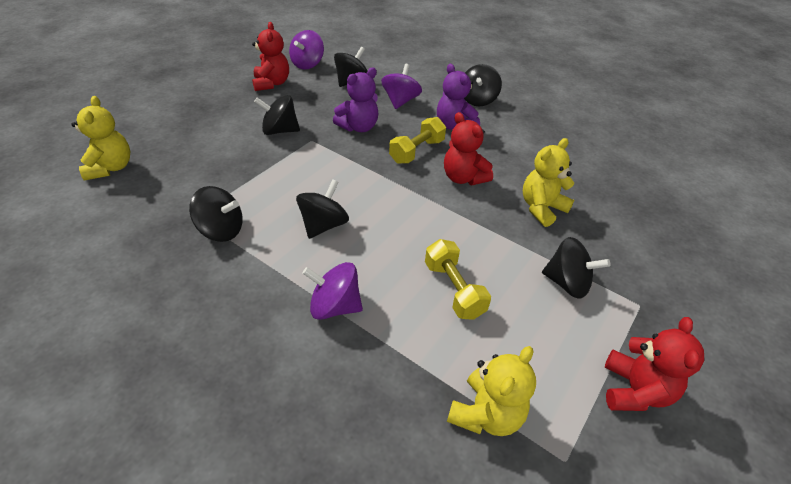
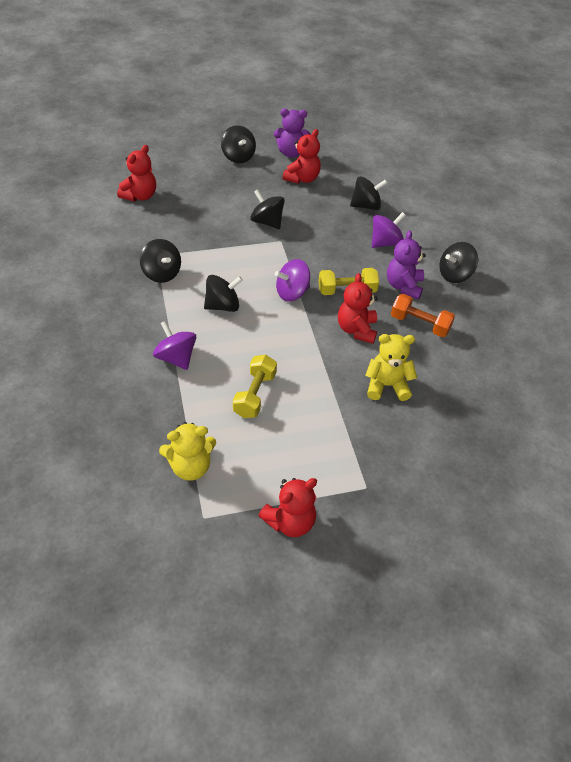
camera: 40 degrees right, 5 degrees up
yellow teddy bear [71,96,130,181] -> red teddy bear [117,145,156,202]
purple spinning top [289,30,324,70] -> purple spinning top moved to [275,259,310,301]
purple teddy bear [333,67,379,132] -> purple teddy bear moved to [274,109,311,158]
black spinning top [542,237,610,298] -> black spinning top moved to [221,125,256,163]
none -> orange dumbbell [391,294,455,337]

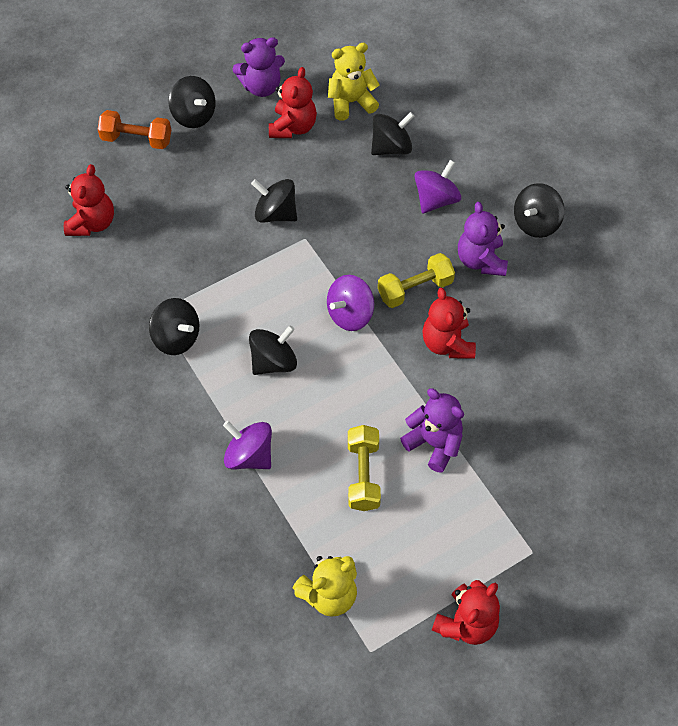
camera: 15 degrees left, 10 degrees up
yellow teddy bear [365,334,417,401] -> yellow teddy bear moved to [328,43,380,121]
orange dumbbell [391,294,455,337] -> orange dumbbell moved to [98,110,171,149]
none -> purple teddy bear [400,388,464,473]

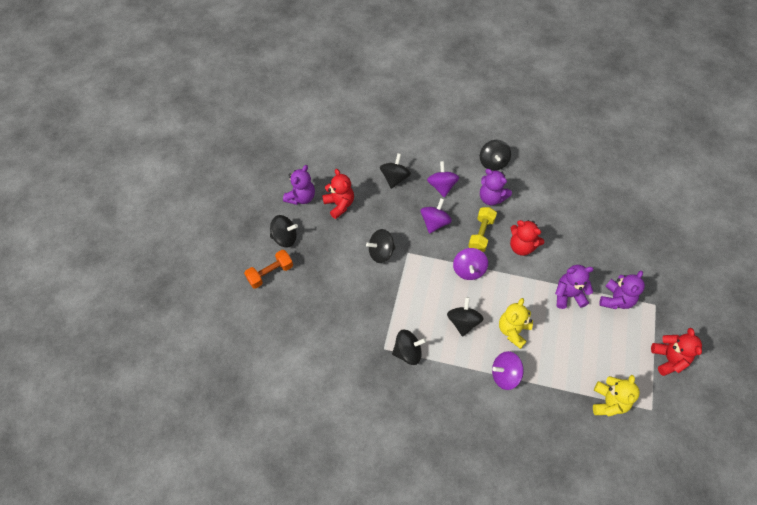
camera: 45 degrees left, 0 degrees up
red teddy bear [64,164,114,236] -> none
yellow teddy bear [328,43,380,121] -> yellow teddy bear moved to [499,298,533,349]
yellow dumbbell [348,425,381,511] -> none
none -> purple spinning top [420,198,452,234]
none -> purple teddy bear [599,271,645,309]

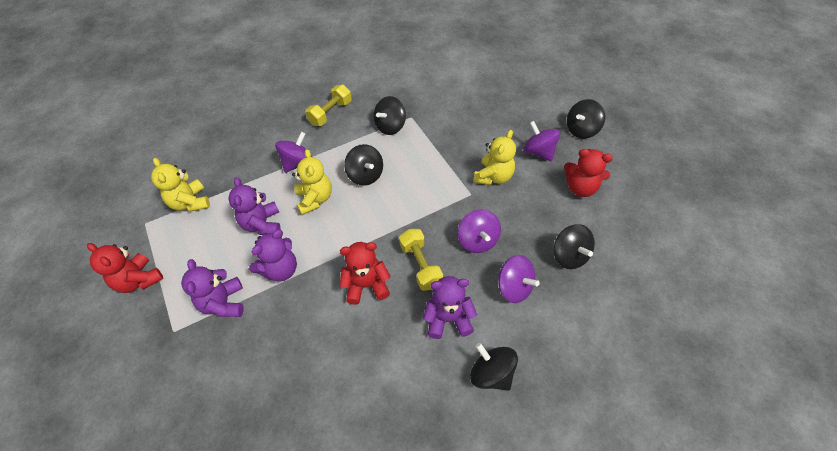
camera: 140 degrees right, 5 degrees down
orange dumbbell [244,250,293,289] -> none
purple teddy bear [283,165,315,205] -> purple teddy bear moved to [228,177,280,235]
black spinning top [366,229,395,263] -> yellow teddy bear [473,130,516,185]
purple spinning top [453,248,488,280] -> purple spinning top moved to [523,121,560,161]
none -> yellow dumbbell [305,85,352,126]

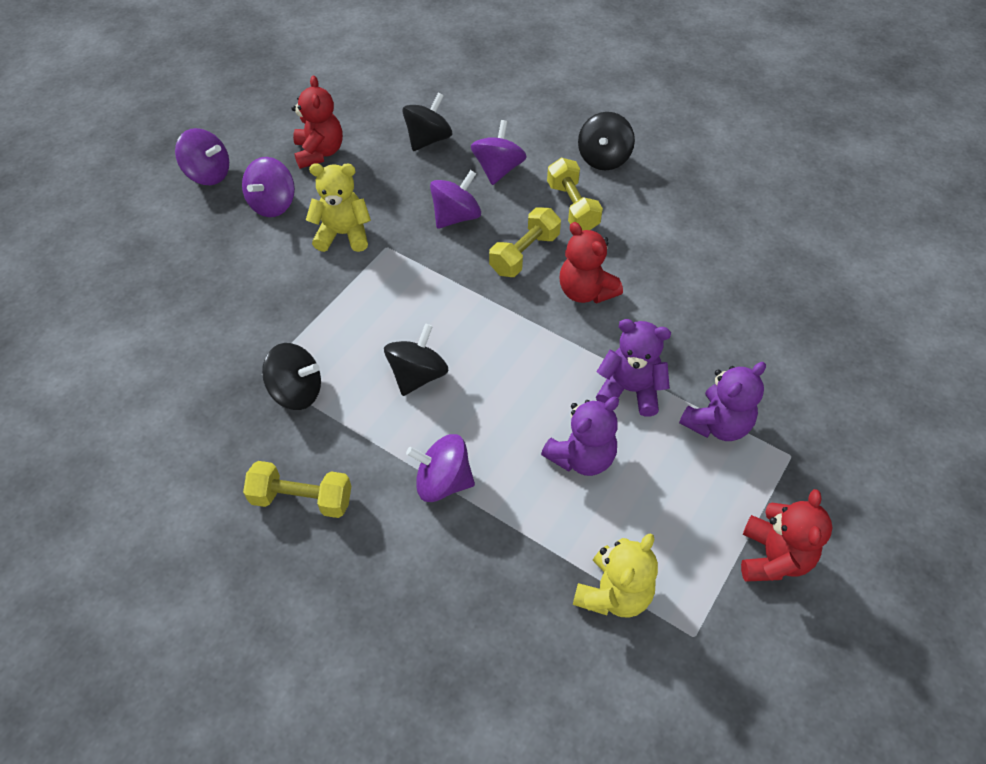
camera: 120 degrees left, 0 degrees up
yellow teddy bear [292,149,332,215] -> none
purple teddy bear [423,276,477,339] -> yellow dumbbell [547,158,603,231]
black spinning top [567,99,606,139] -> purple spinning top [175,128,229,185]

